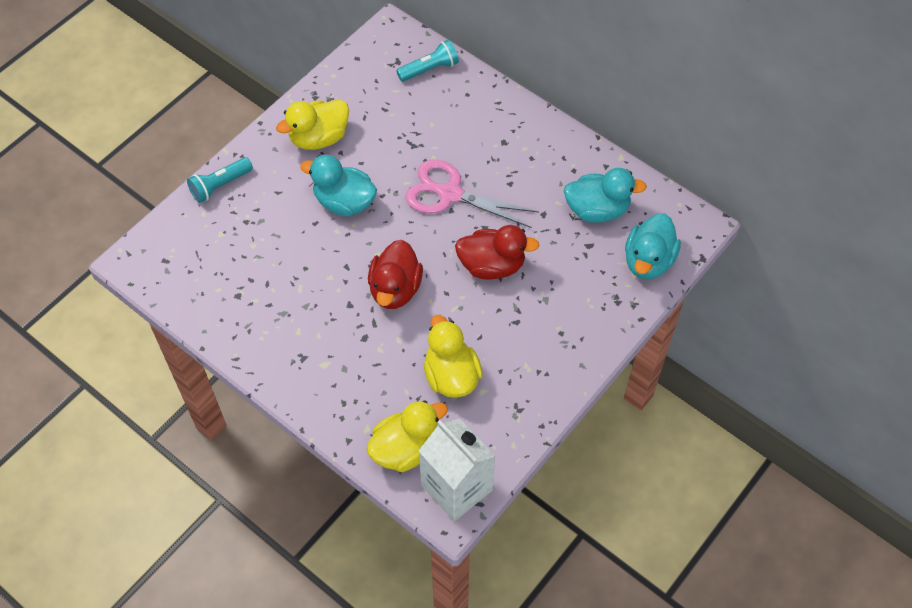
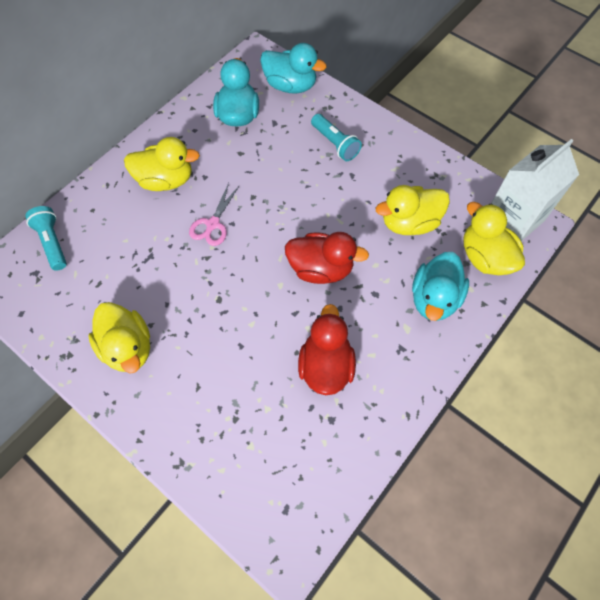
camera: 90 degrees left, 5 degrees up
turquoise flashlight [187,157,253,203] -> turquoise flashlight moved to [311,114,362,161]
turquoise duck [300,155,377,216] -> turquoise duck moved to [412,252,469,321]
pink scissors [405,160,539,228] -> pink scissors [189,183,240,246], size x0.60
red duck [455,225,539,280] -> red duck moved to [298,304,356,395]
none -> yellow duck [124,137,200,191]

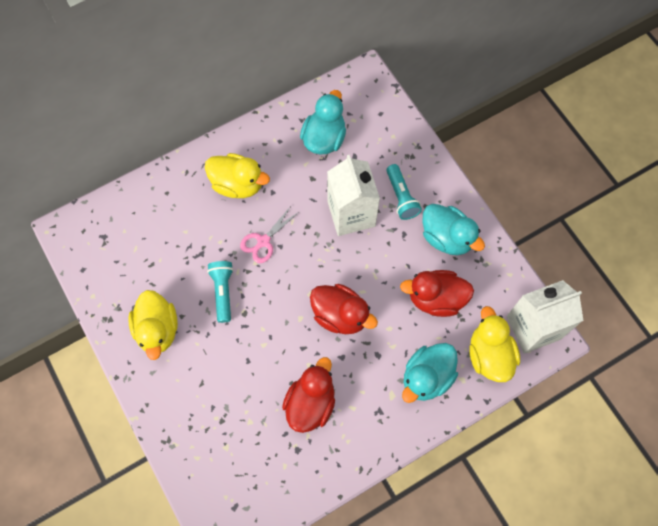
camera: 20 degrees right, 5 degrees up
turquoise flashlight [25,206,67,271] -> turquoise flashlight moved to [207,261,234,323]
turquoise duck [260,43,327,94] -> turquoise duck moved to [422,204,485,255]
yellow duck [376,185,450,235] -> red duck [400,270,474,317]
none -> white carton [327,155,380,236]

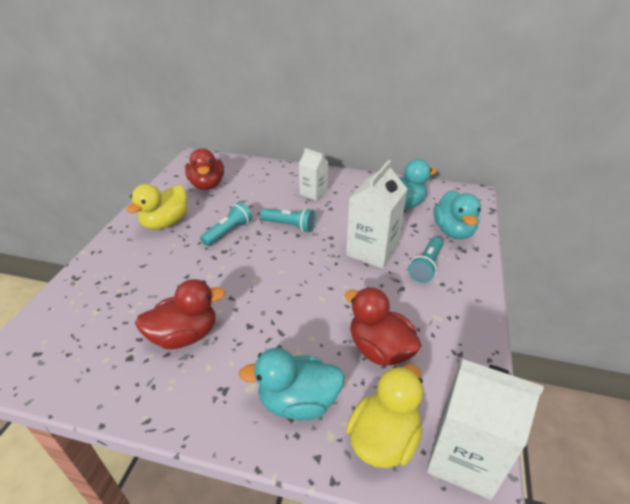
camera: 45 degrees right, 30 degrees down
yellow duck [205,153,270,198] -> white carton [299,148,328,201]
pink scissors [240,205,300,263] -> turquoise flashlight [260,208,316,232]
red duck [310,284,378,334] -> red duck moved to [185,148,224,190]
turquoise duck [422,204,485,255] -> turquoise duck moved to [433,190,481,239]

